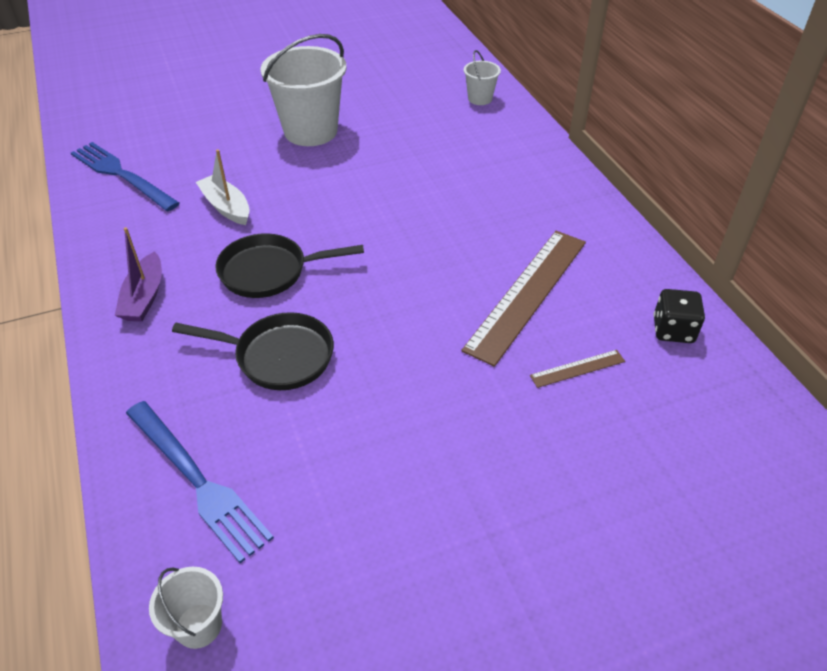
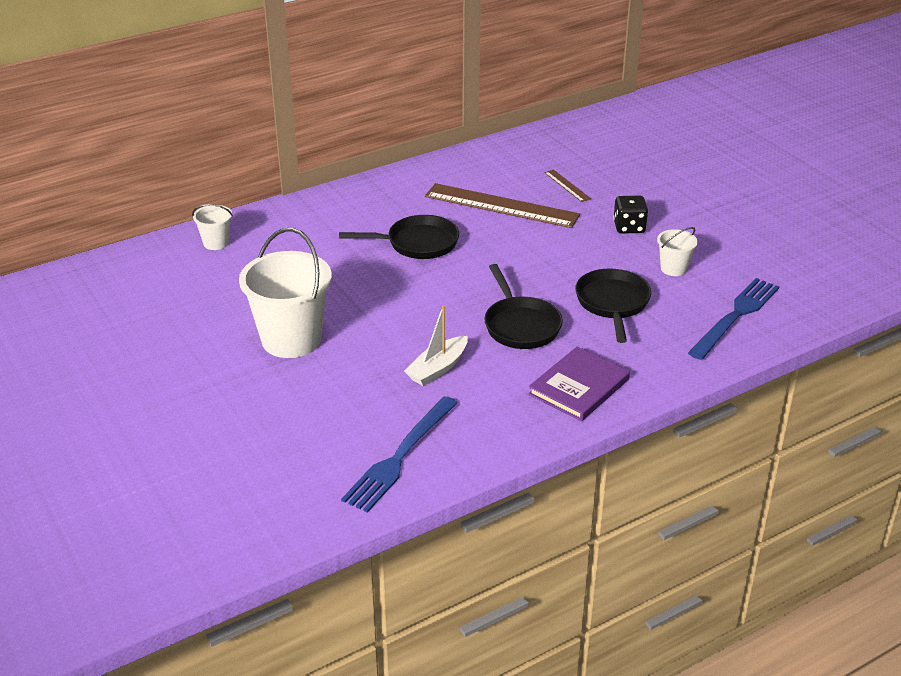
camera: 100 degrees left, 10 degrees down
purple boat [115,227,162,321] -> purple book [528,346,630,421]
white bucket [149,567,223,649] -> white bucket moved to [657,227,698,276]
black dice [654,289,705,343] -> black dice moved to [613,196,648,234]
none -> black pan [339,215,459,259]

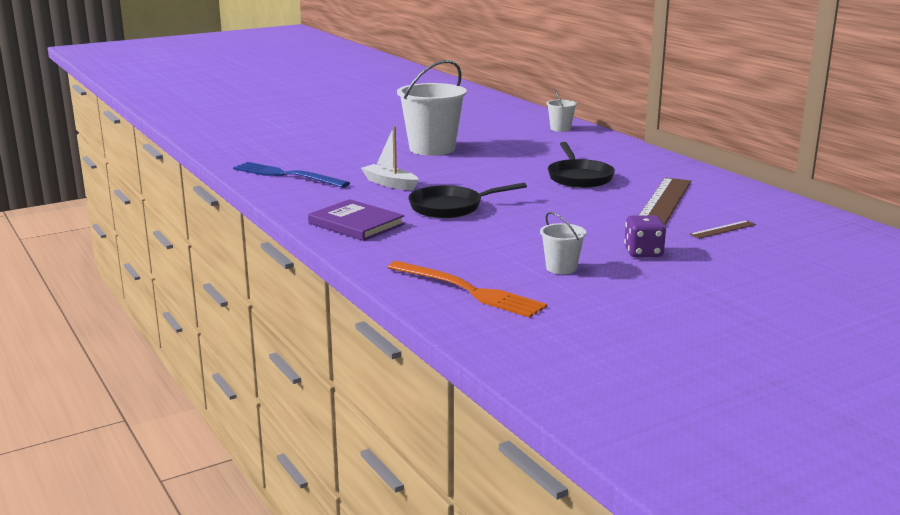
camera: 90 degrees right, 15 degrees down
black pan [575,269,651,343] -> none
black dice [613,196,648,234] -> purple dice [624,215,666,257]
blue fork [688,278,779,360] -> orange fork [387,261,547,318]

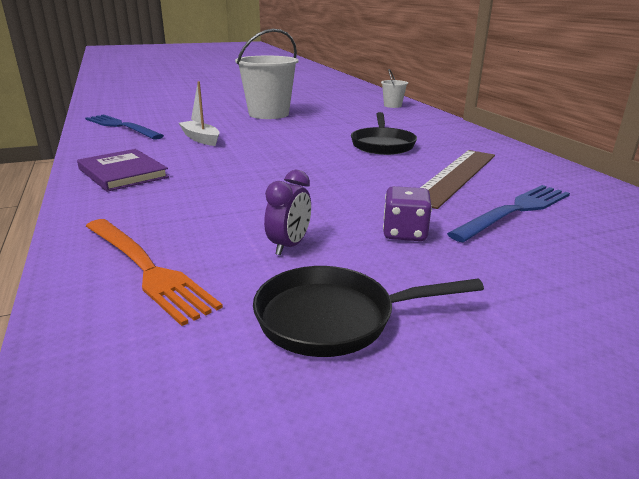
camera: 10 degrees right, 5 degrees up
black pan [409,182,527,218] -> black pan moved to [253,266,484,357]
white bucket [540,212,586,274] -> purple clock [264,170,311,255]
brown ruler [689,220,756,239] -> blue fork [447,185,570,242]

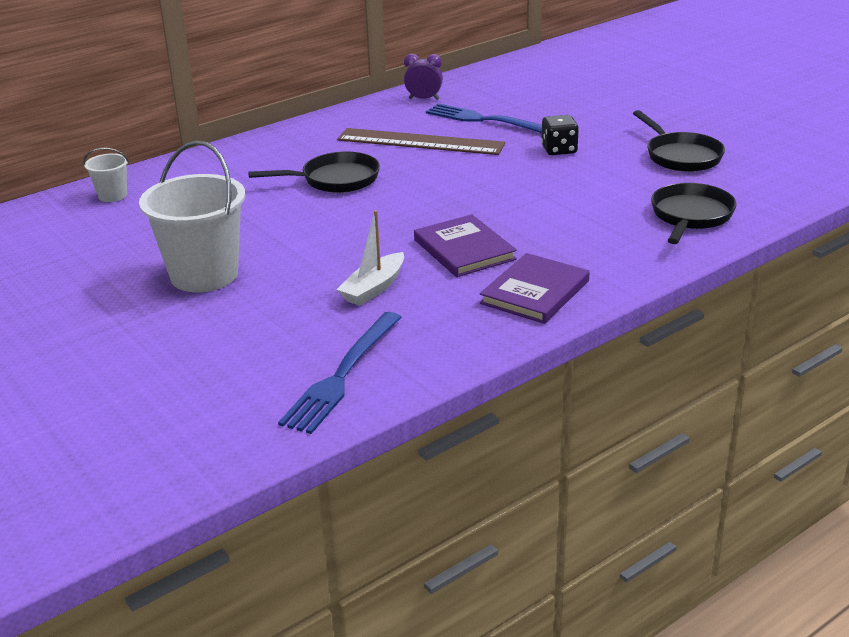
camera: 105 degrees left, 5 degrees up
orange fork [86,219,223,326] -> black pan [651,183,737,244]
purple clock [264,170,311,255] -> purple clock moved to [404,54,443,100]
purple dice [383,186,432,241] -> black dice [541,115,579,155]
none -> purple book [414,214,517,277]

